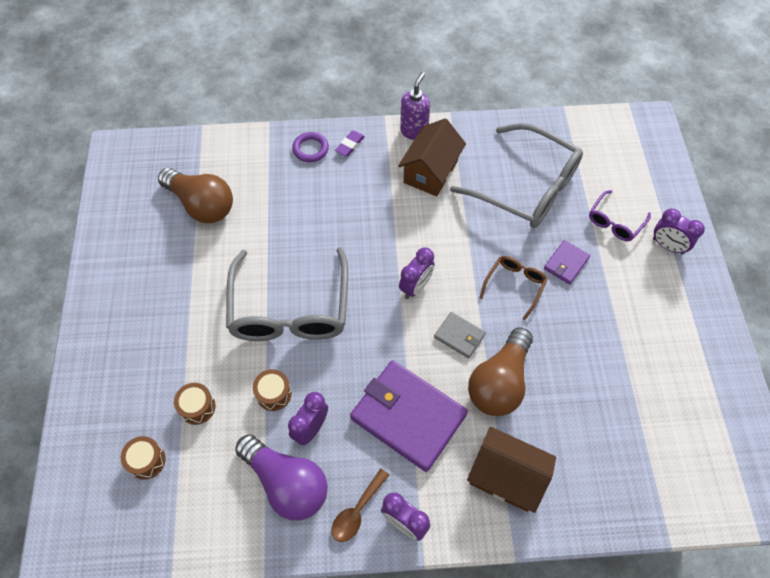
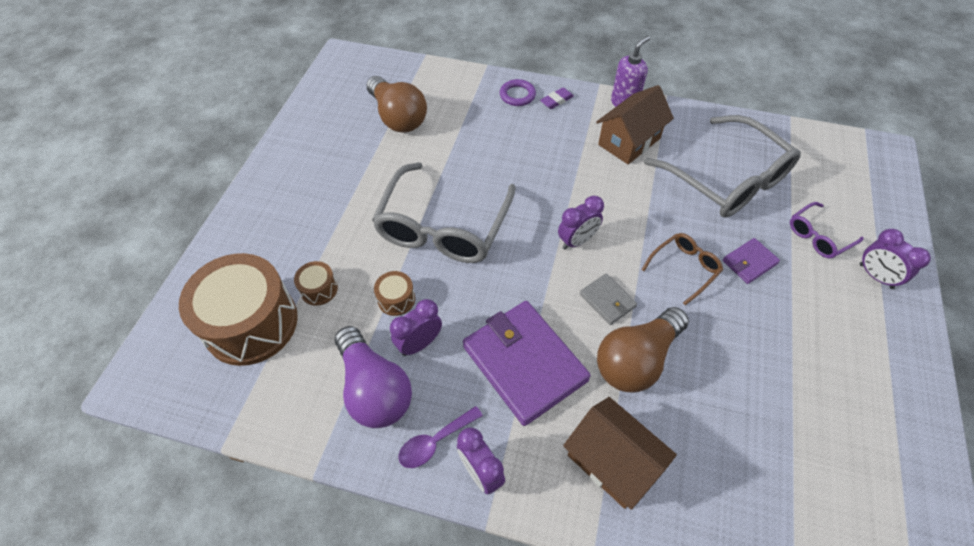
camera: 20 degrees right, 5 degrees down
brown drum [121,436,166,480] -> brown drum [179,253,298,366], size x2.39
brown spoon [332,468,389,542] -> purple spoon [398,406,483,468]

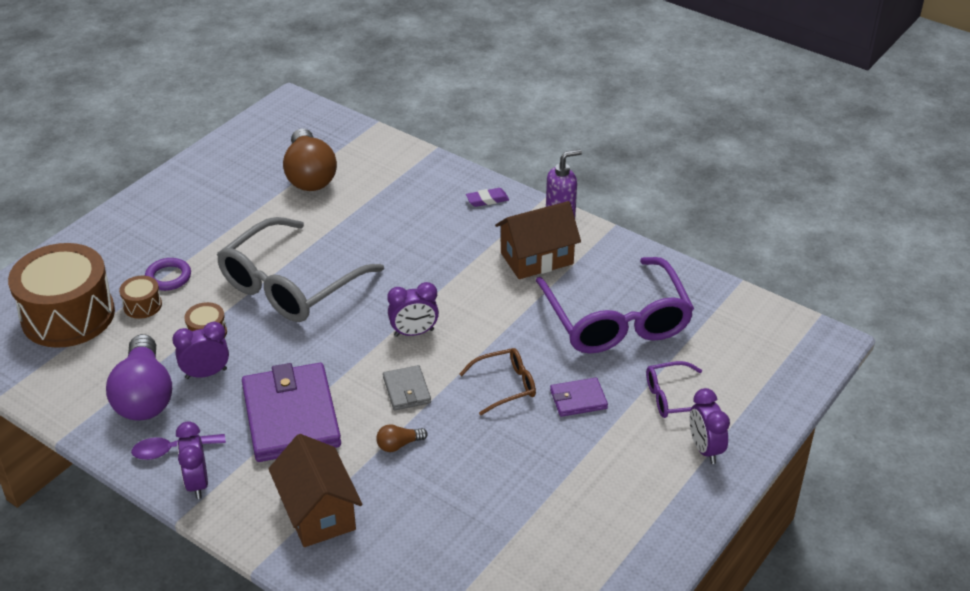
camera: 20 degrees right, 15 degrees down
purple ring [500,79,536,106] -> purple ring moved to [145,258,191,291]
brown light bulb [597,307,689,393] -> brown light bulb [376,424,428,452], size x0.42
grey glasses [644,115,801,218] -> purple glasses [536,257,694,353]

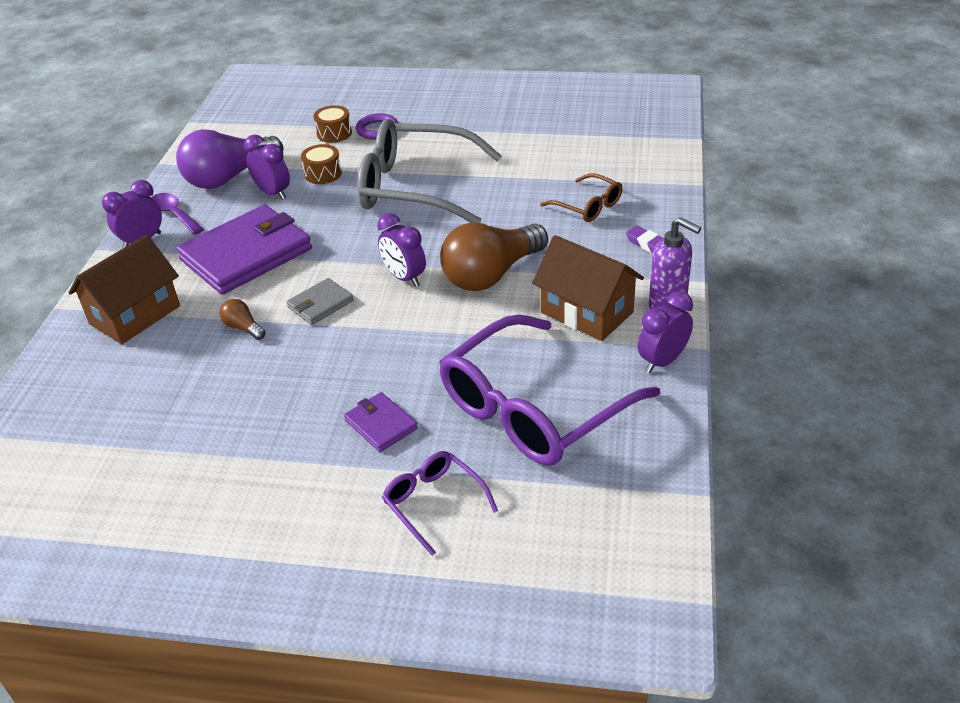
camera: 65 degrees right, 0 degrees up
brown drum [8,243,115,348] -> none
brown light bulb [283,129,337,191] -> brown light bulb moved to [440,223,548,291]
brown glasses [459,348,536,416] -> brown glasses moved to [540,173,623,222]
purple clock [689,388,730,464] -> purple clock moved to [638,291,693,373]

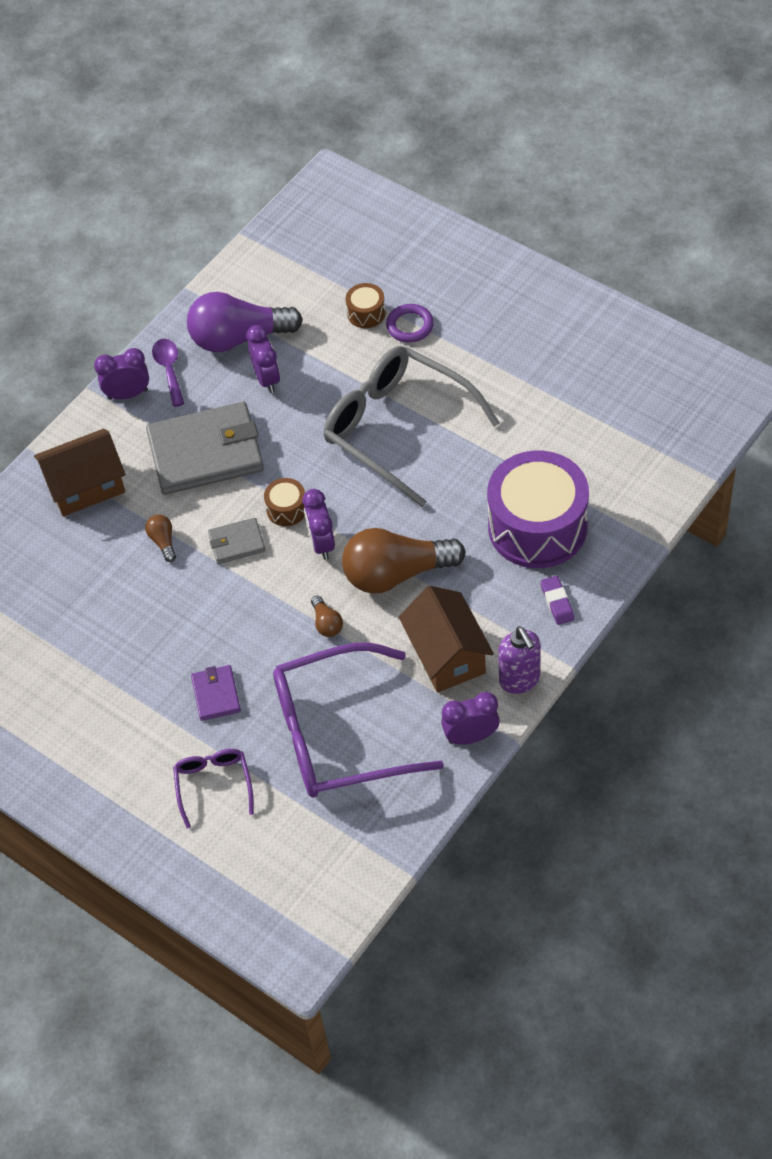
camera: 30 degrees right, 15 degrees up
purple wallet [176,205,312,295] -> grey wallet [146,402,264,495]
brown drum [301,144,342,184] -> brown drum moved to [264,478,305,526]
brown glasses [540,173,623,222] -> purple drum [487,451,589,568]
none -> brown light bulb [311,595,343,637]

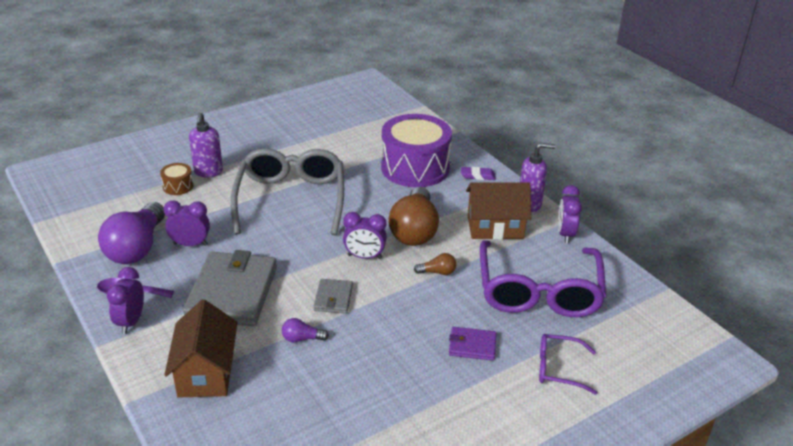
camera: 75 degrees left, 20 degrees down
brown light bulb [145,514,176,562] -> purple light bulb [282,318,329,342]
brown drum [264,478,305,526] -> none
grey glasses [323,346,500,507] -> grey glasses turned 120 degrees clockwise [231,148,344,236]
purple ring [386,304,434,343] -> purple soap dispenser [189,113,223,177]

